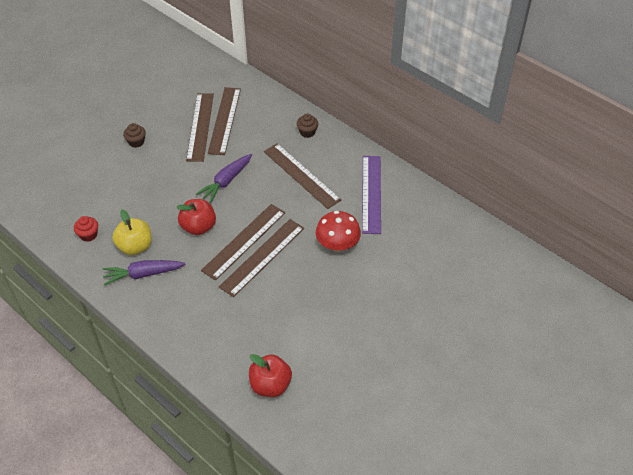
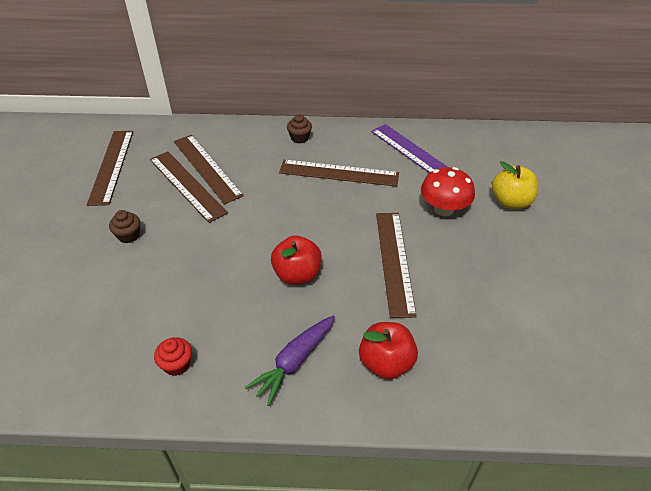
camera: 40 degrees left, 5 degrees down
yellow apple [112,209,152,255] -> yellow apple moved to [492,161,539,209]
purple carrot [196,154,252,203] -> none
brown ruler [201,204,285,280] -> brown ruler moved to [87,131,133,206]
red apple [249,354,292,397] -> red apple moved to [359,322,418,379]

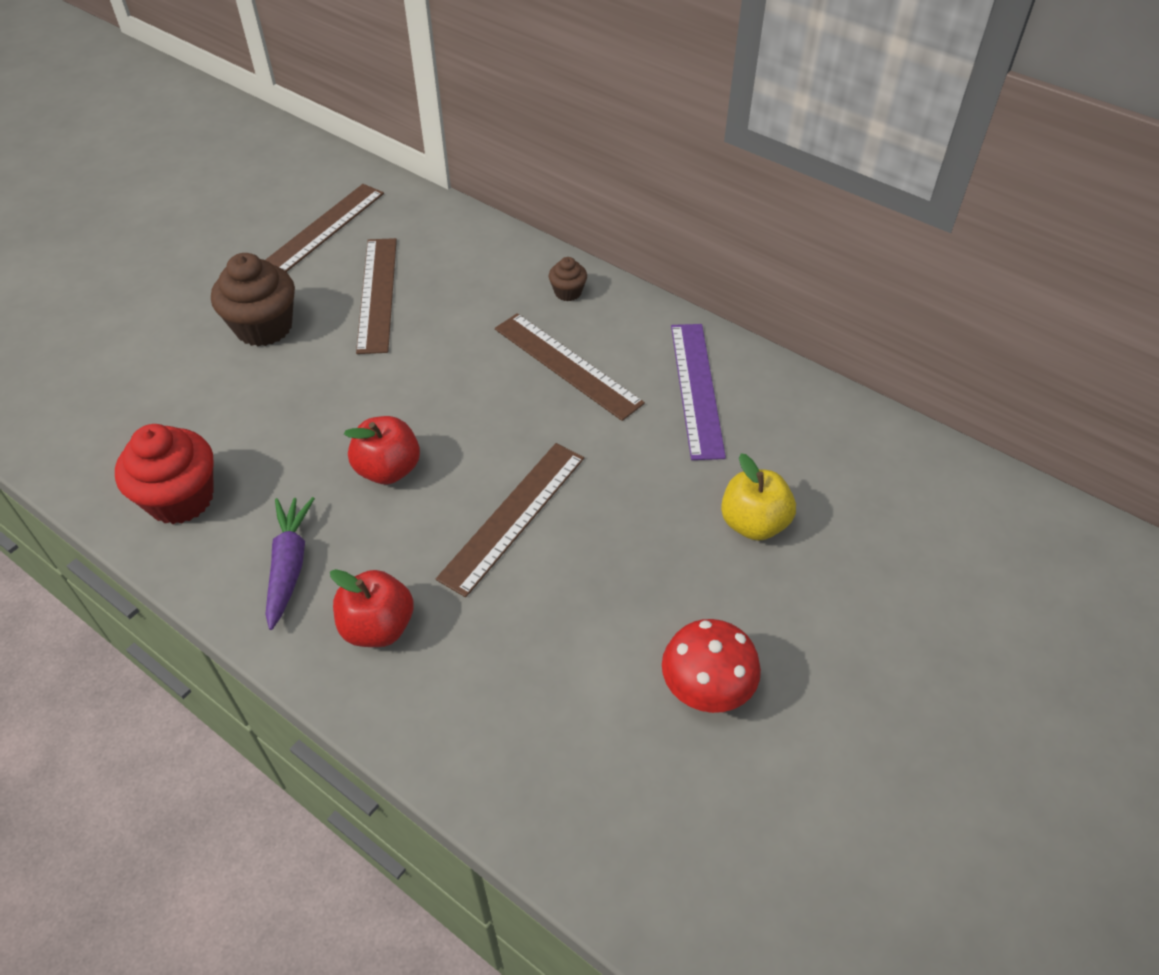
camera: 35 degrees right, 5 degrees up
brown cupcake [109,210,140,243] -> brown cupcake [211,253,295,346], size x2.02
red cupcake [154,337,192,376] -> red cupcake [115,424,214,524], size x2.02
brown ruler [174,135,244,204] -> none
purple carrot [245,316,335,406] -> purple carrot turned 105 degrees clockwise [265,497,315,630]
red mushroom [421,167,475,216] -> red mushroom moved to [662,619,761,713]

